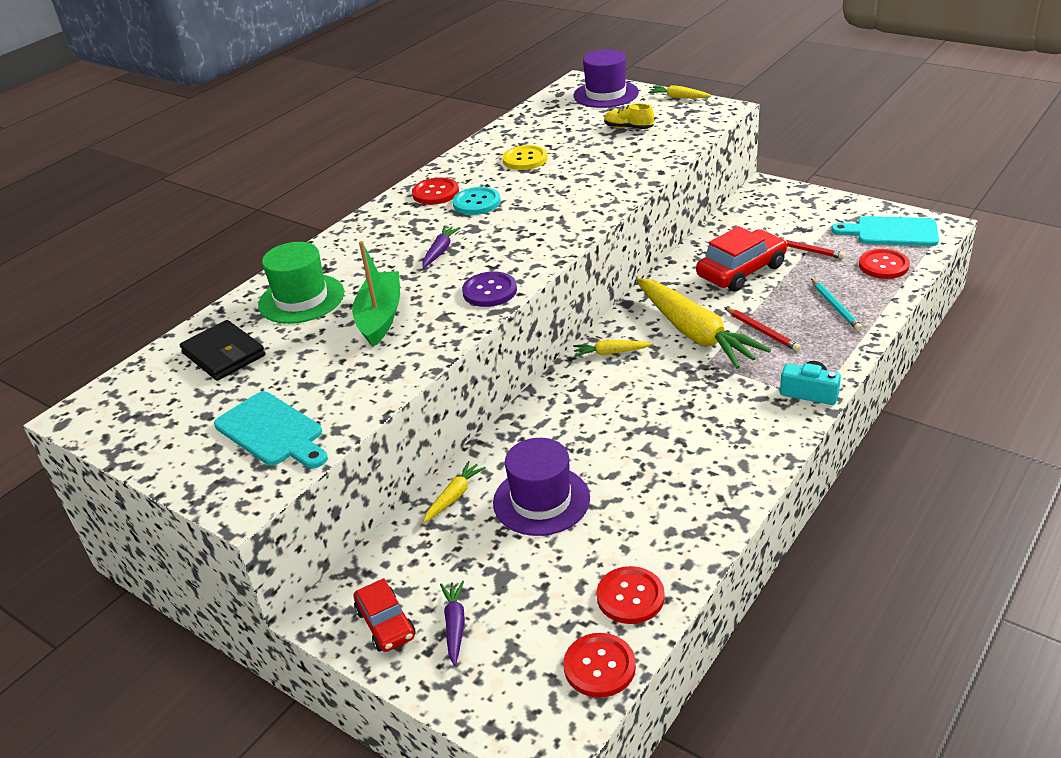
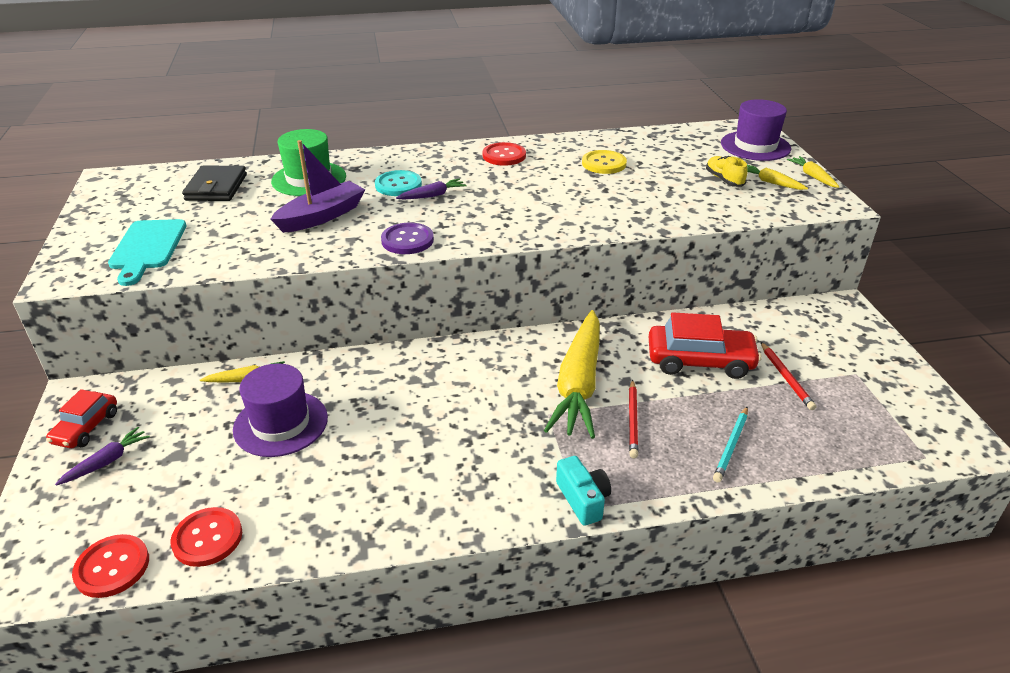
camera: 40 degrees right, 0 degrees up
green boat [352,241,400,347] -> purple boat [271,140,365,233]
turquoise button [452,187,501,215] -> turquoise button moved to [375,170,422,196]
yellow carrot [573,340,653,357] -> yellow carrot moved to [747,165,808,190]
turquoise cutting board [831,216,939,246] -> none
red button [859,249,910,279] -> none

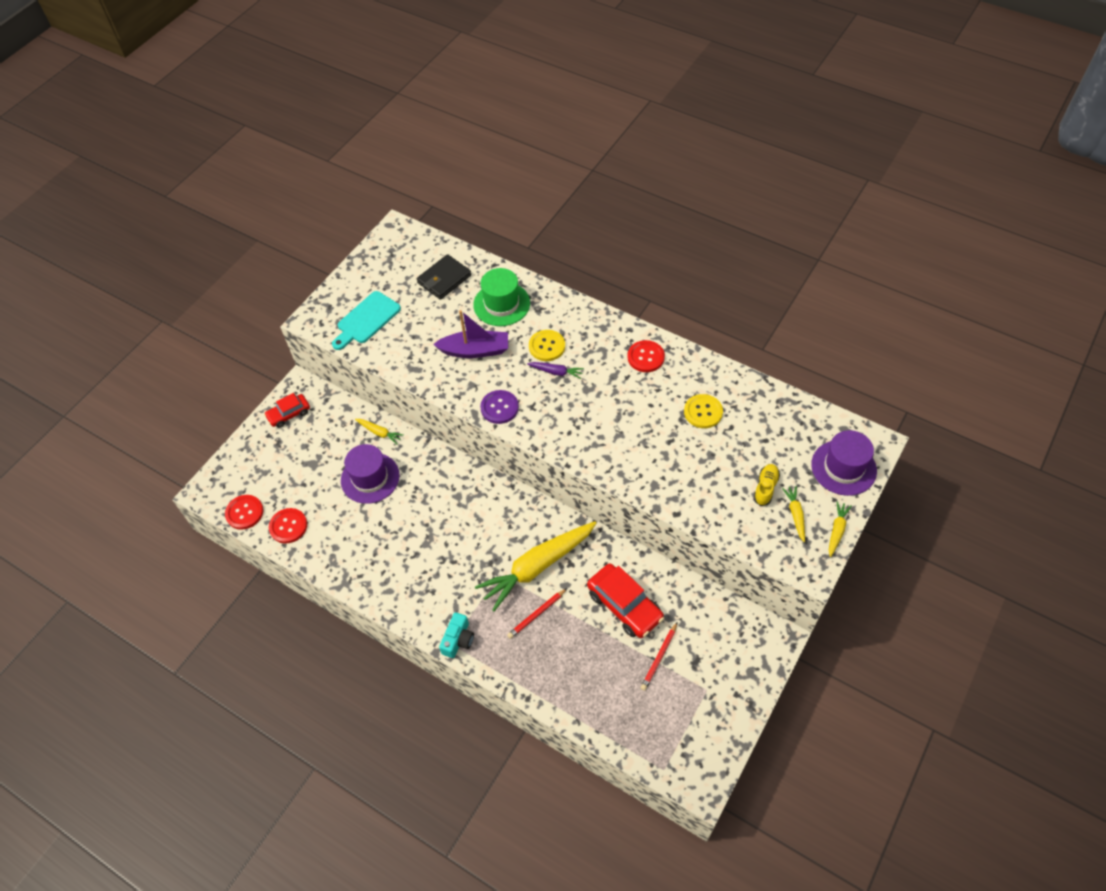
camera: 45 degrees right, 20 degrees up
purple carrot [55,427,150,486] -> none
turquoise button [375,170,422,196] -> yellow button [529,330,565,361]
turquoise pencil [713,406,748,482] -> none

